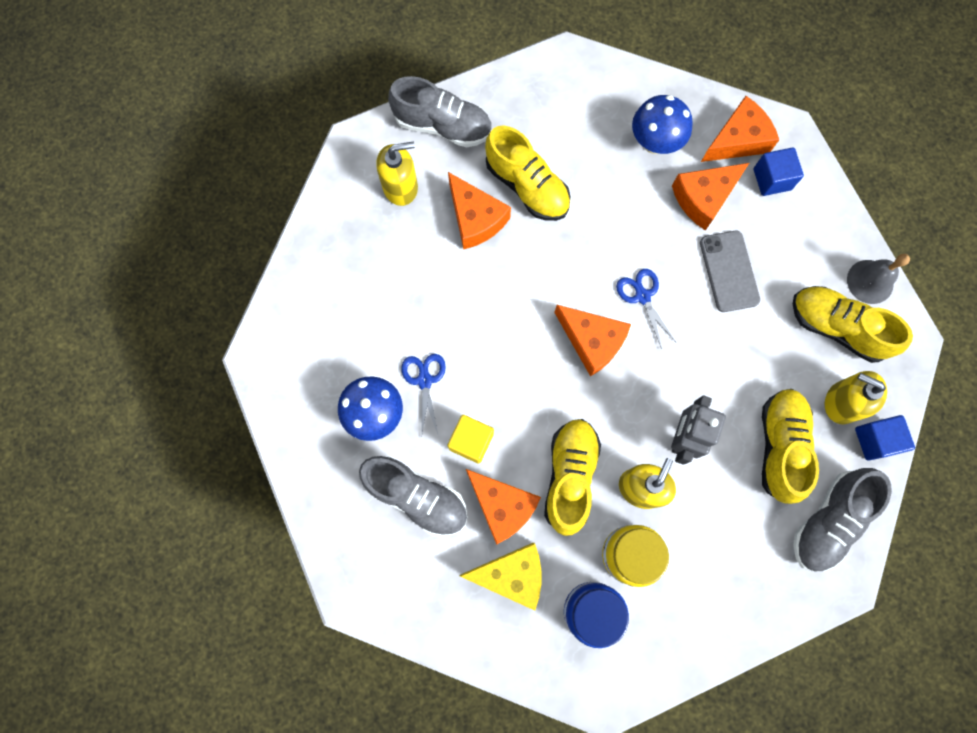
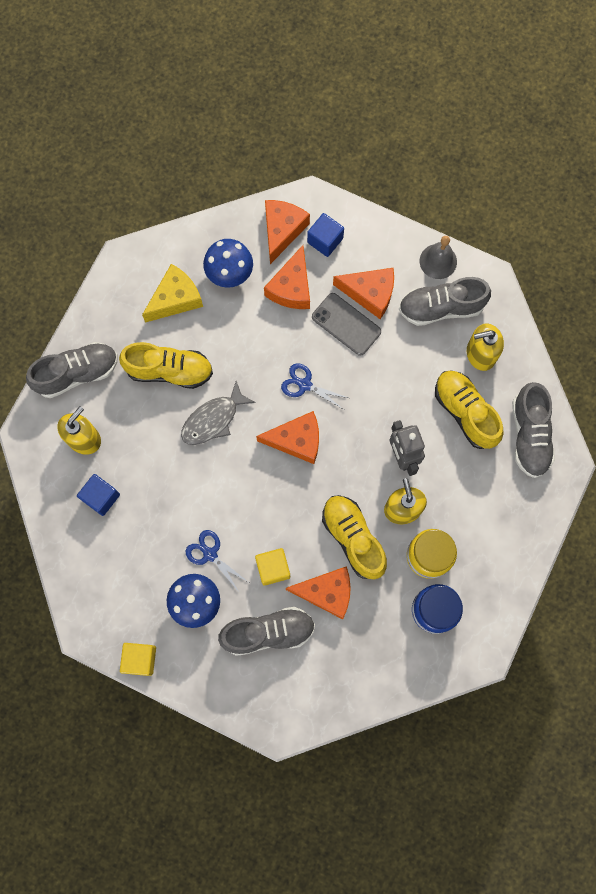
camera: 40 degrees left, 0 degrees up
orange cheese [448,172,511,250] -> orange cheese moved to [333,268,394,319]
yellow cheese [460,543,541,611] -> yellow cheese moved to [142,264,203,323]
yellow shoe [793,286,913,363] -> grey shoe [399,277,491,326]
blue cube [855,415,915,460] -> blue cube moved to [77,474,120,516]
none -> yellow cube [120,643,156,676]
none -> grey fish [181,381,256,445]

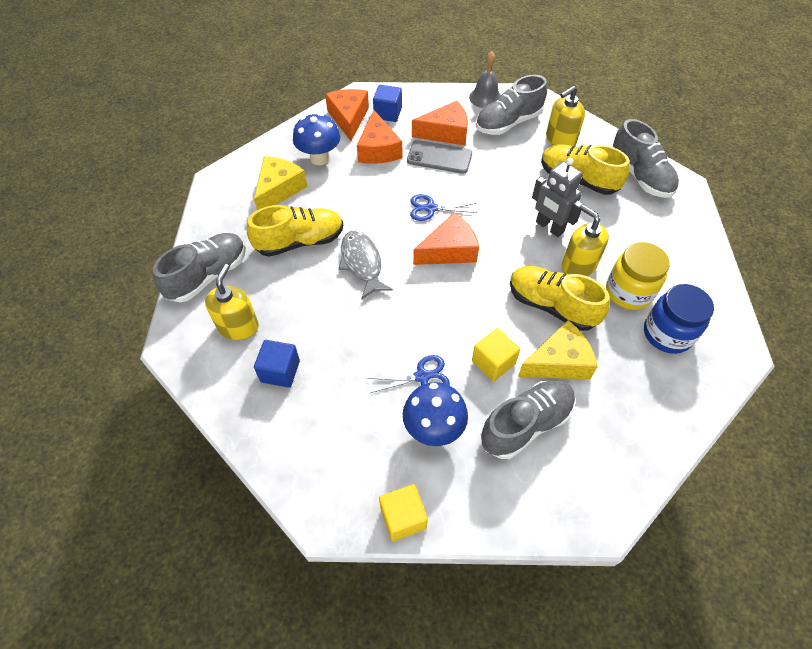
camera: 25 degrees left, 20 degrees down
grey fish [181,381,256,445] -> grey fish turned 135 degrees clockwise [339,231,393,300]
blue scissors [186,530,248,592] -> blue scissors turned 150 degrees clockwise [366,355,450,393]
orange cheese [286,566,351,619] -> yellow cheese [518,320,598,379]

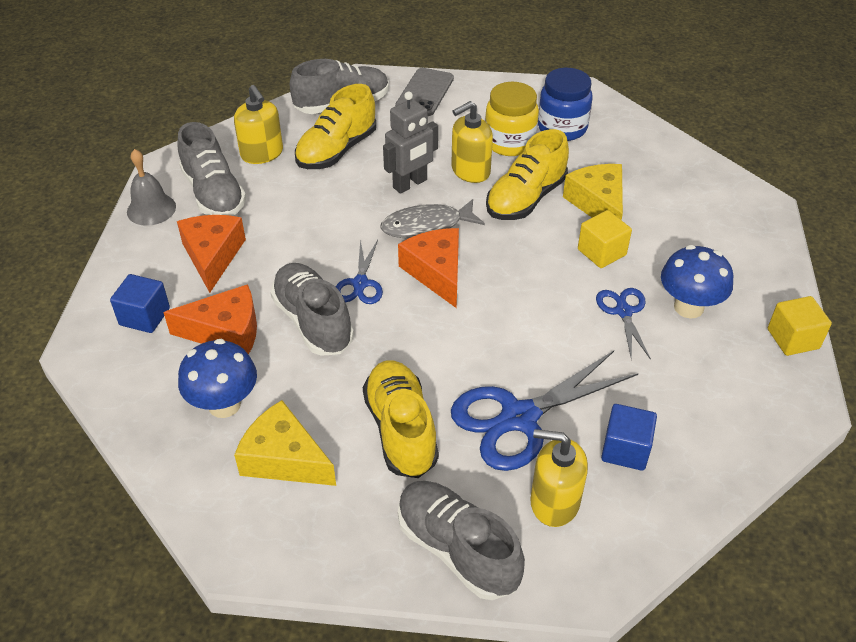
camera: 85 degrees left, 10 degrees down
orange cheese [325,89,369,141] -> none
grey fish [339,231,393,300] -> grey fish moved to [380,199,485,238]
grey phone [407,140,472,174] -> grey phone moved to [395,68,454,116]
grey shoe [481,380,575,459] -> grey shoe moved to [270,263,354,356]
none -> blue scissors [451,351,639,471]

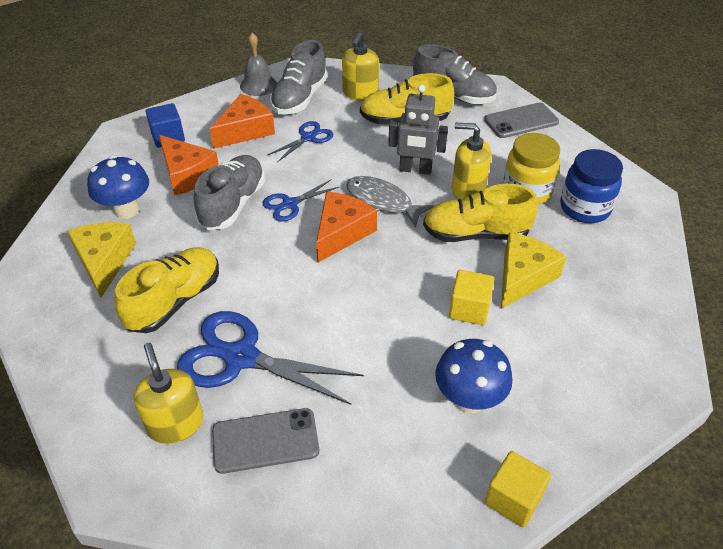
camera: 50 degrees right, 0 degrees up
grey shoe [398,481,525,600] -> none
blue scissors [596,288,651,360] -> blue scissors moved to [267,121,333,162]
blue cube [601,404,657,471] -> grey phone [212,408,319,474]

